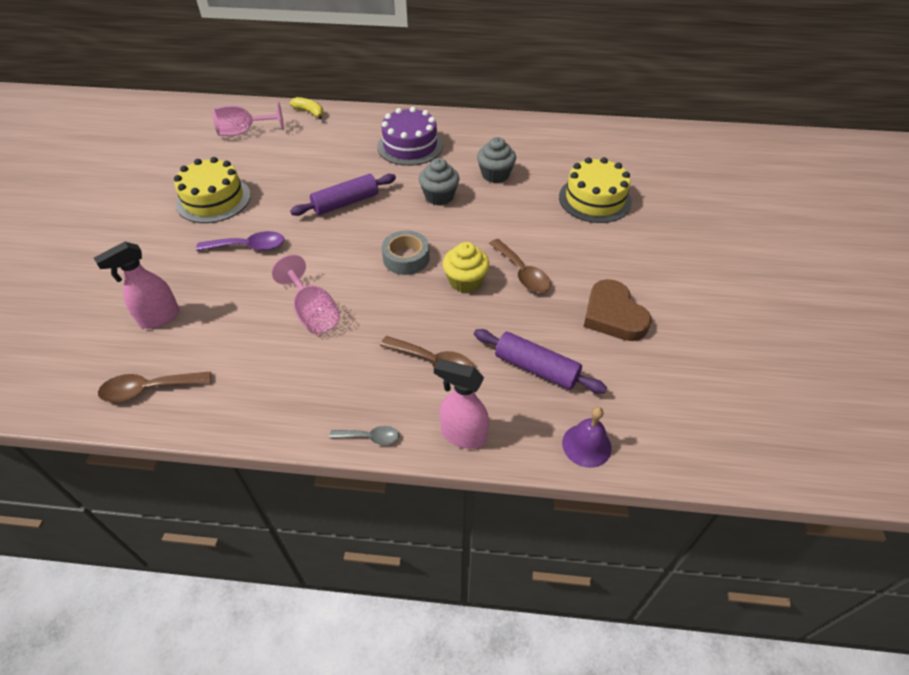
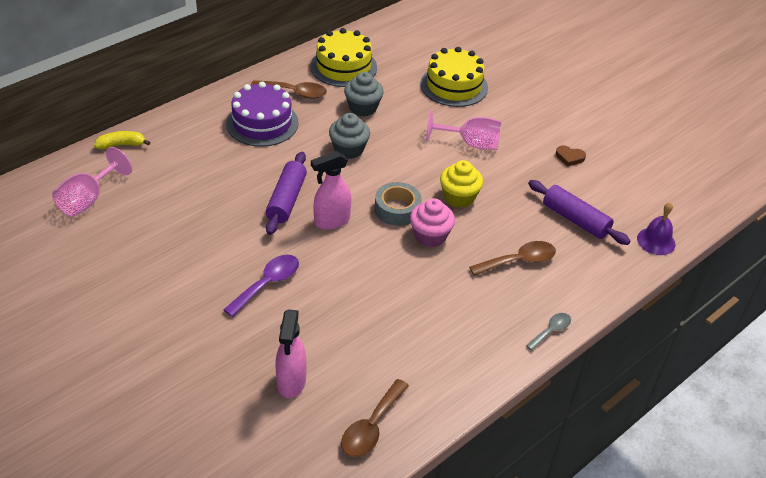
camera: 50 degrees left, 5 degrees down
yellow cake [174,157,251,223] -> yellow cake moved to [311,28,377,87]
pink goblet [272,255,340,334] -> pink goblet moved to [426,110,502,150]
pink spray bottle [434,359,489,449] -> pink spray bottle moved to [311,151,351,230]
purple rolling pin [474,329,607,394] -> purple rolling pin turned 60 degrees clockwise [528,180,630,245]
brown spoon [489,239,551,293] -> brown spoon moved to [251,80,327,99]
brown heart [584,279,651,341] -> brown heart [556,145,586,166], size x0.48
none -> pink cupcake [410,198,455,247]

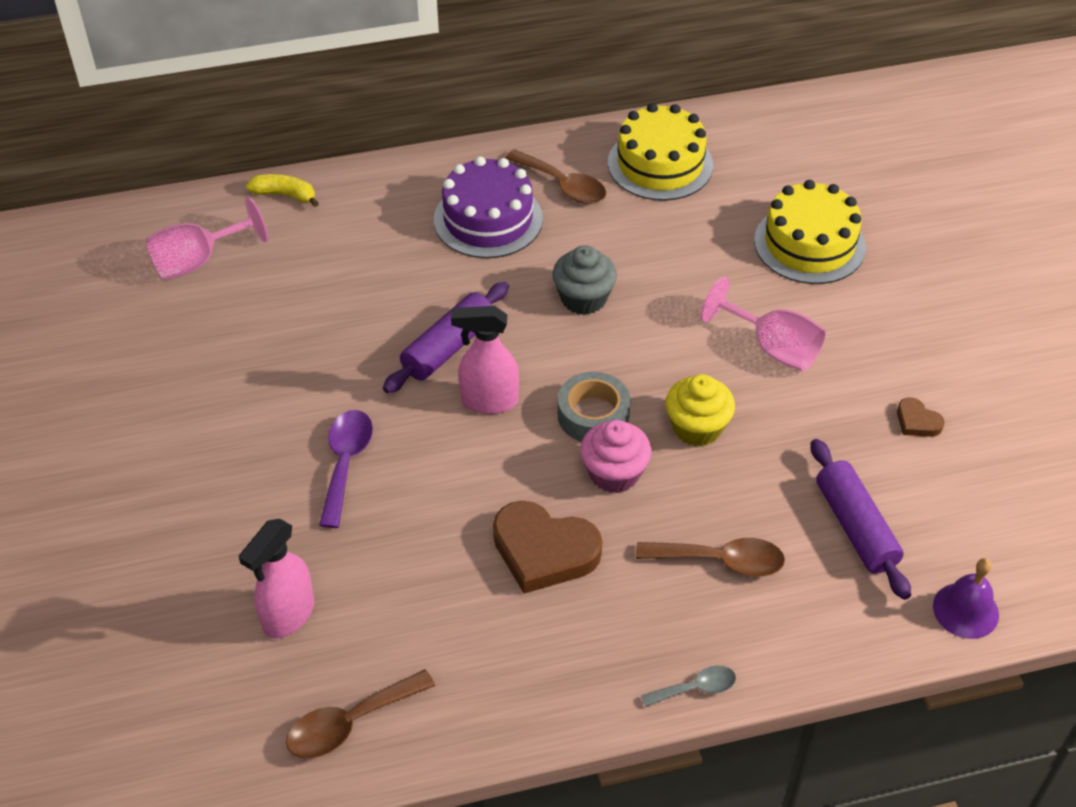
camera: 30 degrees right, 5 degrees up
purple spoon [224,255,299,317] -> purple spoon turned 60 degrees counterclockwise [319,410,373,528]
grey cupcake [344,72,384,116] -> none
none -> brown heart [493,501,602,594]

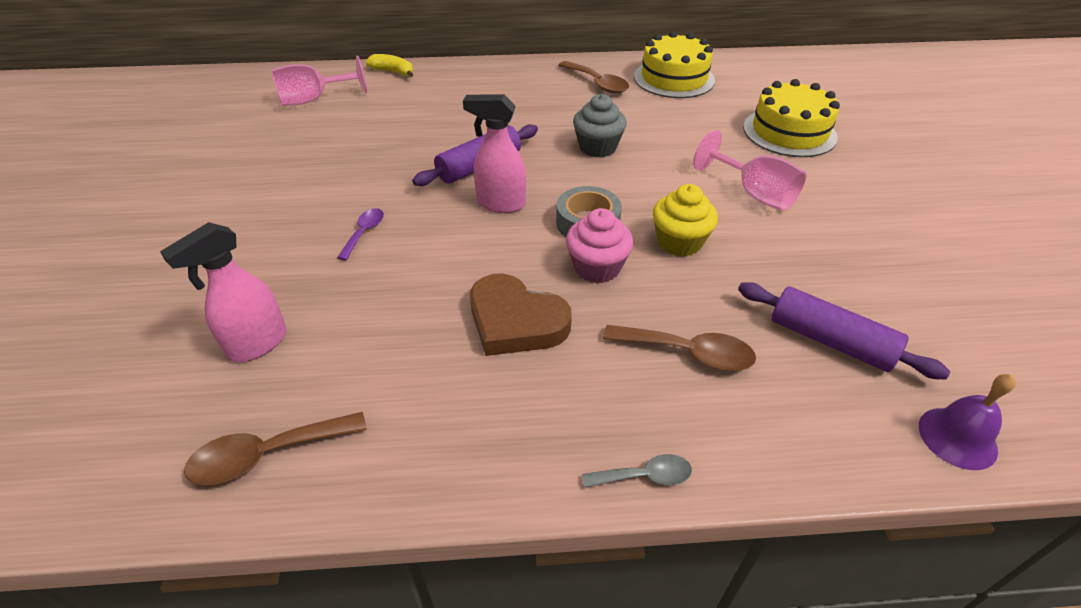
camera: 10 degrees right, 5 degrees down
purple spoon [319,410,373,528] -> purple spoon [337,208,384,261], size x0.62
purple cake [434,156,543,258] -> none
purple rolling pin [811,439,911,600] -> purple rolling pin turned 45 degrees counterclockwise [738,282,950,379]
brown heart [897,397,944,437] -> none

